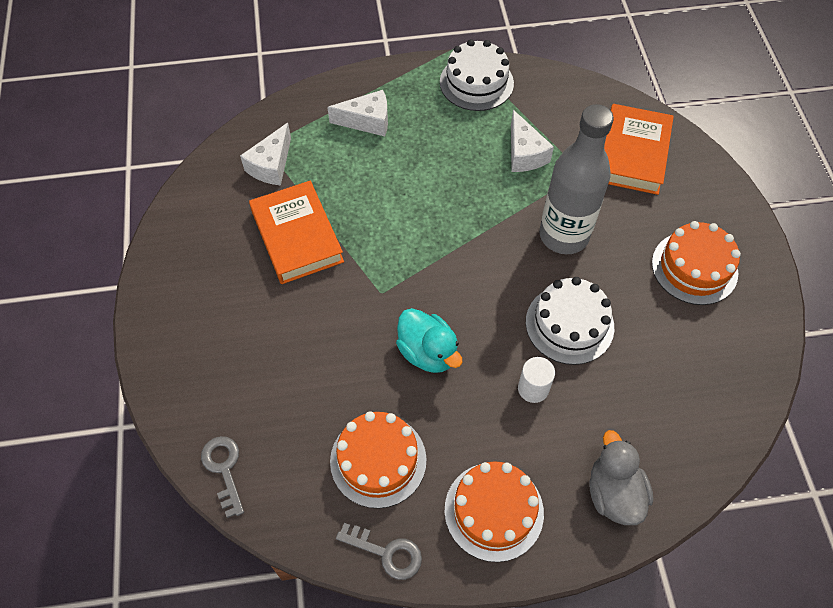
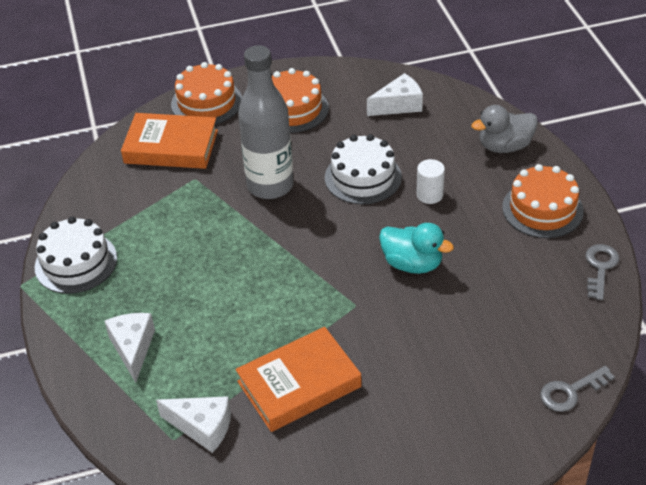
camera: 95 degrees left, 15 degrees down
orange cake [330,411,427,508] -> orange cake moved to [171,62,242,125]
turquoise duck [396,308,463,373] -> turquoise duck turned 75 degrees clockwise [379,223,454,274]
white cheese [511,110,554,172] -> white cheese moved to [367,73,423,116]

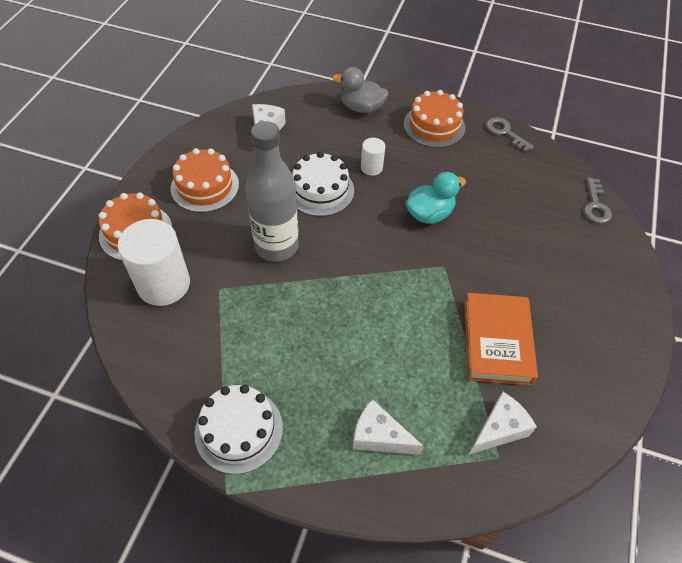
camera: 60 degrees left, 10 degrees up
orange book [121,113,218,169] -> white cylinder [118,219,190,306]
grey duck [471,105,538,153] -> grey duck turned 90 degrees clockwise [333,67,388,113]

